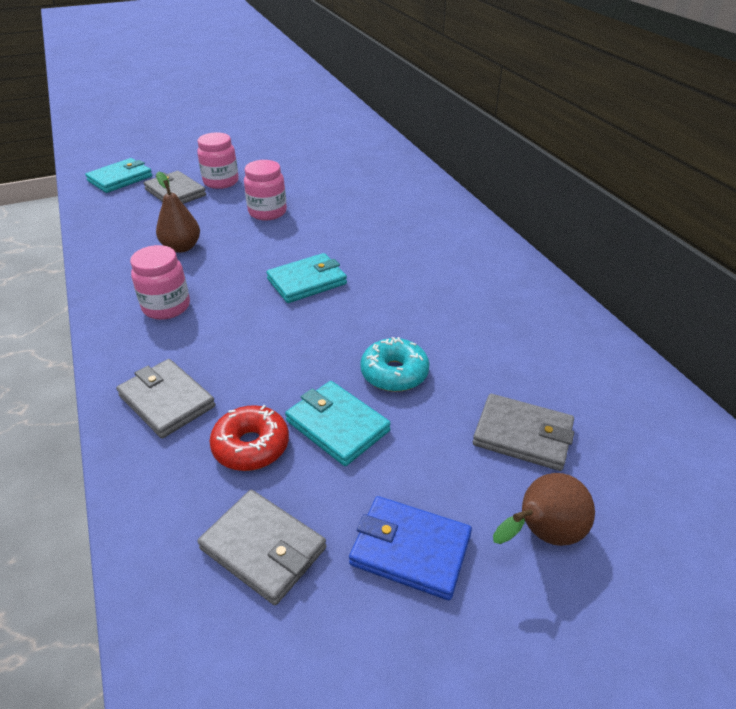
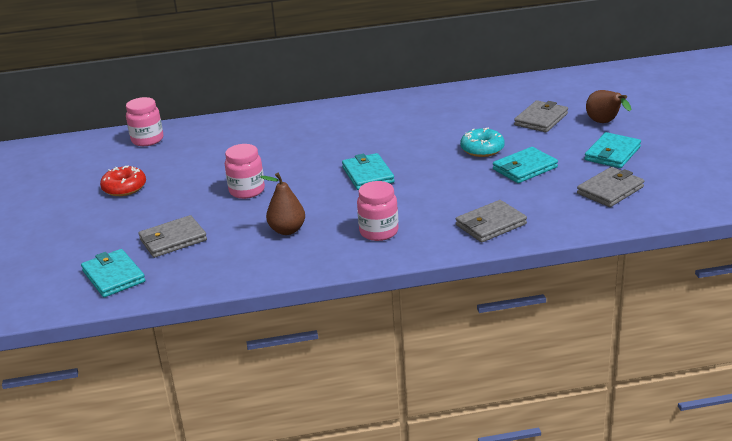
camera: 75 degrees left, 10 degrees down
pink jar [197,132,239,189] -> pink jar moved to [126,97,163,146]
red donut [210,405,289,471] -> red donut moved to [100,166,146,196]
blue wallet [349,496,472,600] -> turquoise wallet [585,132,641,168]

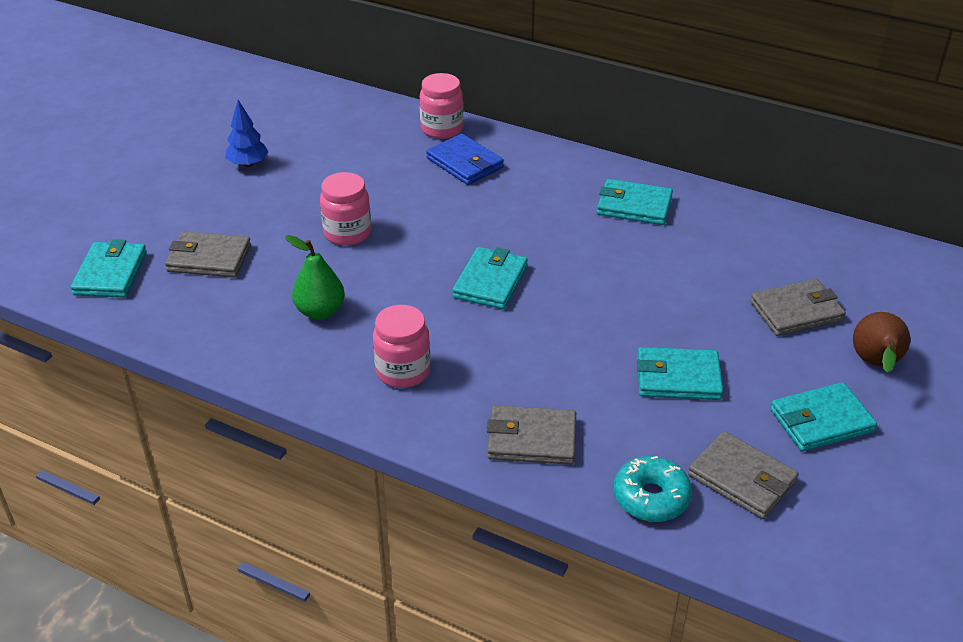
camera: 35 degrees right, 10 degrees up
red donut [100,166,146,196] -> blue tree [225,100,268,167]
pink jar [126,97,163,146] -> pink jar moved to [420,73,463,139]
brown pear [260,173,305,235] -> green pear [285,235,345,319]
turquoise donut [460,128,505,157] -> turquoise donut moved to [614,456,692,522]
grey wallet [577,167,644,207] -> grey wallet turned 45 degrees clockwise [688,431,799,519]
none -> blue wallet [426,134,504,185]
none -> turquoise wallet [597,179,673,225]

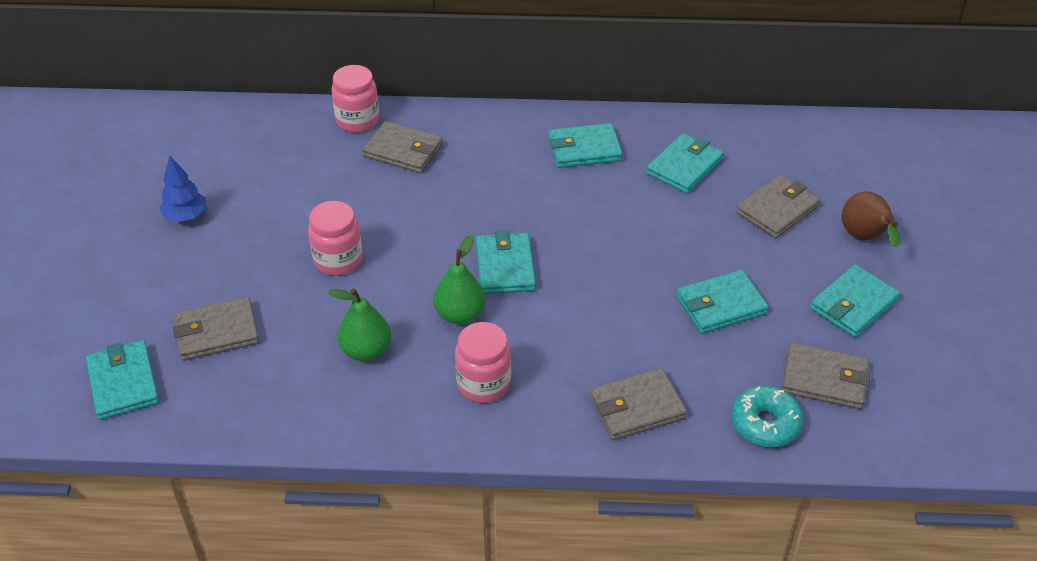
camera: 25 degrees left, 5 degrees up
blue wallet [426,134,504,185] -> grey wallet [362,121,443,174]
none -> green pear [433,235,485,324]
none -> turquoise wallet [646,133,724,194]

